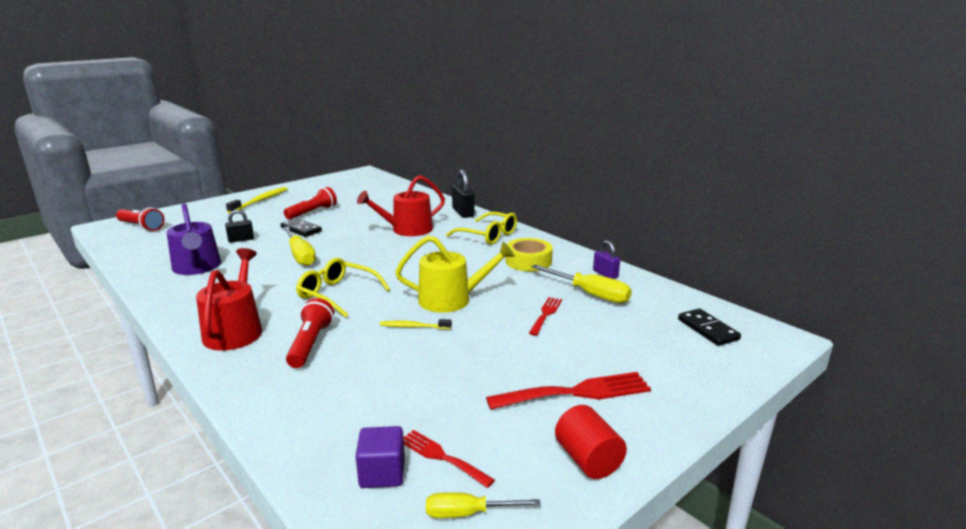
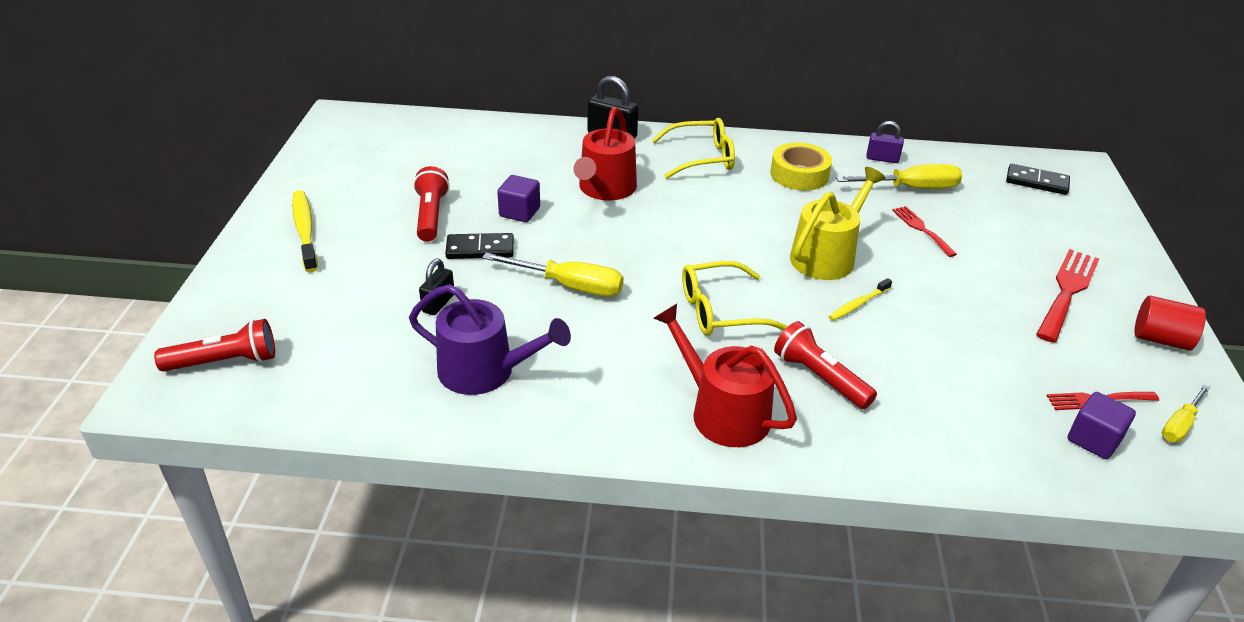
camera: 45 degrees left, 15 degrees up
none -> purple cube [497,175,540,222]

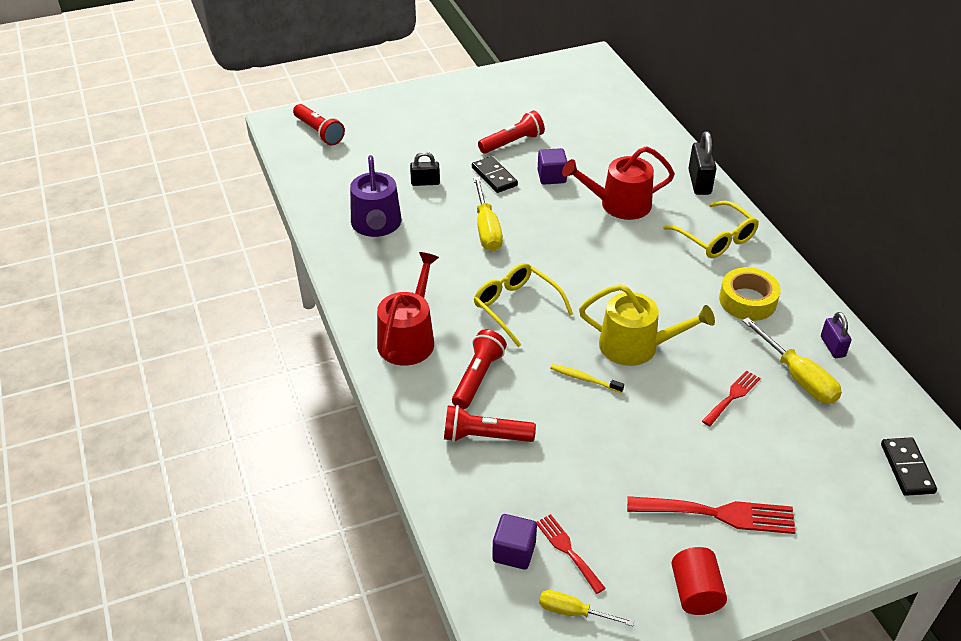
camera: 65 degrees right, 5 degrees up
yellow toothbrush [292,190,318,272] -> none
none -> red flashlight [444,405,536,442]

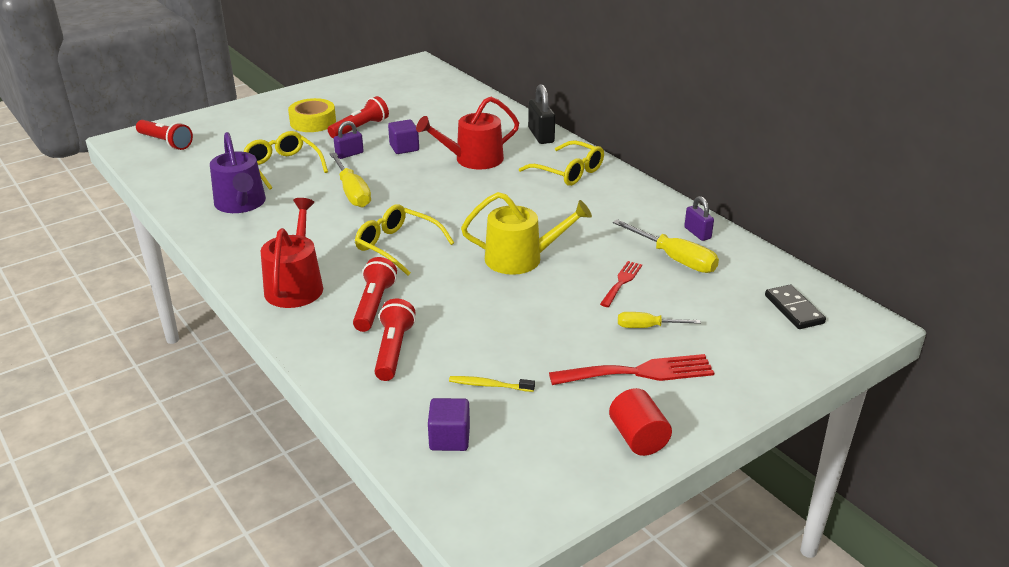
camera: 15 degrees left, 10 degrees down
black padlock [410,152,440,186] -> yellow glasses [243,131,328,190]
red flashlight [444,405,536,442] -> red flashlight turned 105 degrees clockwise [374,299,416,381]
black domino [472,156,518,193] -> purple padlock [334,121,364,159]
red fork [536,514,606,594] -> none
yellow screwdriver [539,590,634,626] -> yellow screwdriver moved to [618,312,701,328]
yellow toothbrush [550,364,624,393] -> yellow toothbrush moved to [449,376,535,392]
yellow tape [719,267,781,321] -> yellow tape moved to [288,98,336,132]

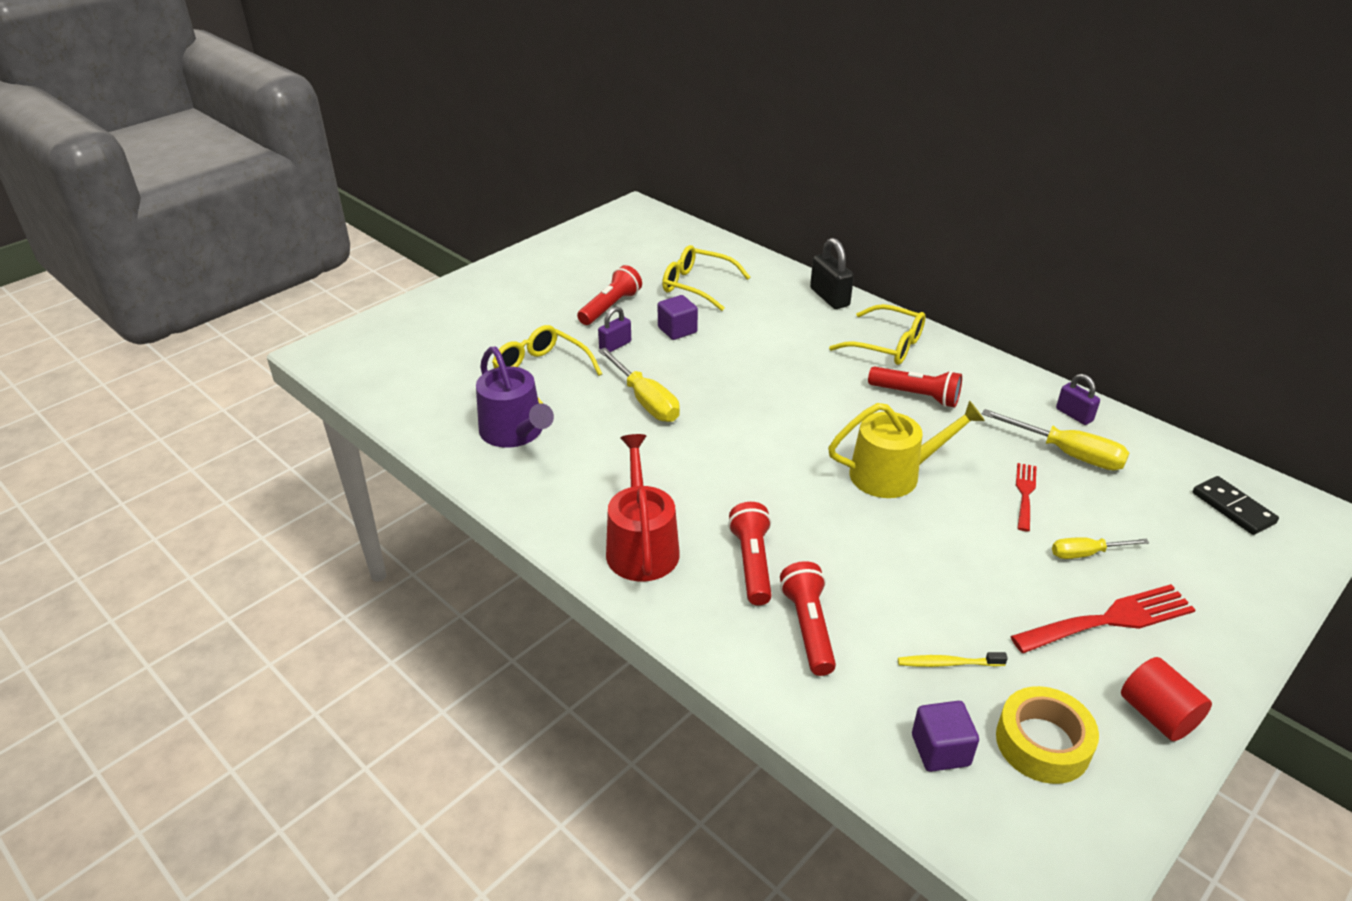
camera: 10 degrees left, 5 degrees up
red flashlight [136,120,193,150] -> red flashlight moved to [868,366,962,407]
yellow tape [288,98,336,132] -> yellow tape moved to [996,686,1099,784]
yellow glasses [355,204,454,276] -> yellow glasses moved to [662,245,750,311]
red watering can [416,96,519,170] -> none

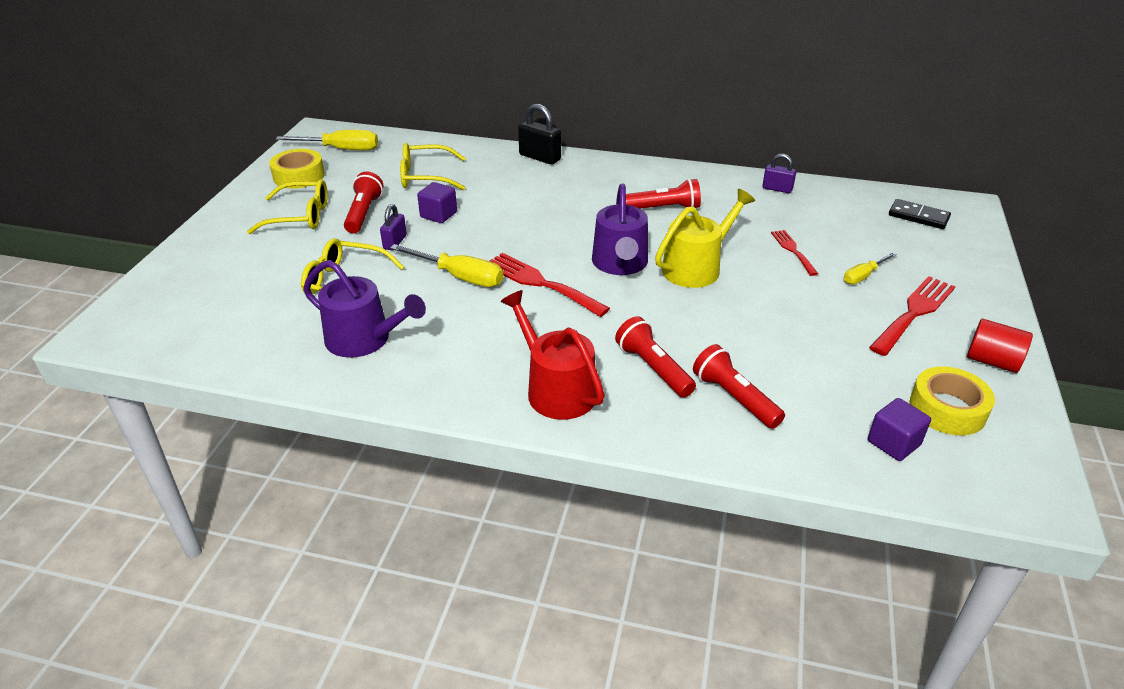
camera: 30 degrees left, 0 degrees up
yellow glasses [829,304,926,365] -> yellow glasses moved to [247,179,328,234]
yellow toothbrush [898,652,1008,667] -> none
yellow screwdriver [982,409,1129,470] -> yellow screwdriver moved to [276,130,378,150]
none -> yellow tape [269,149,325,188]
none -> red fork [490,253,610,317]
none -> purple watering can [592,183,648,275]

